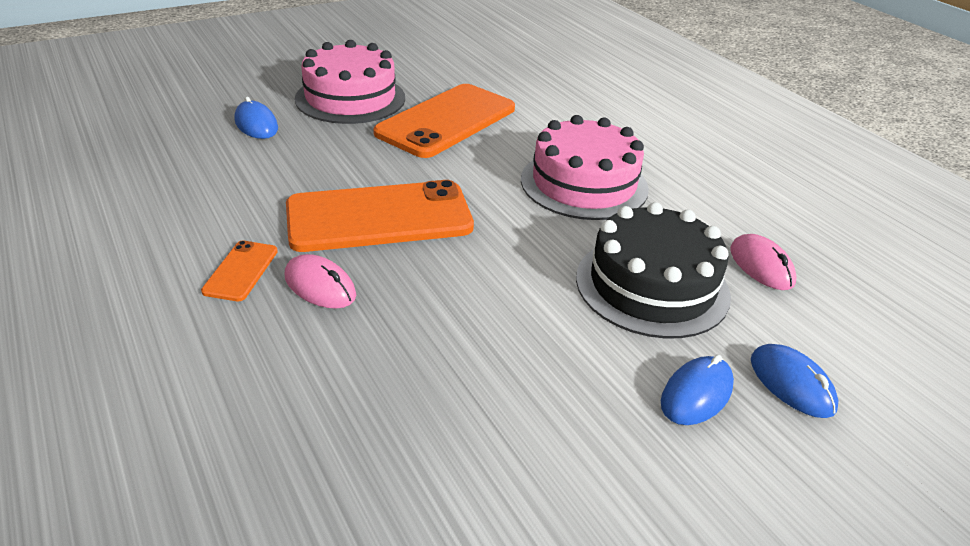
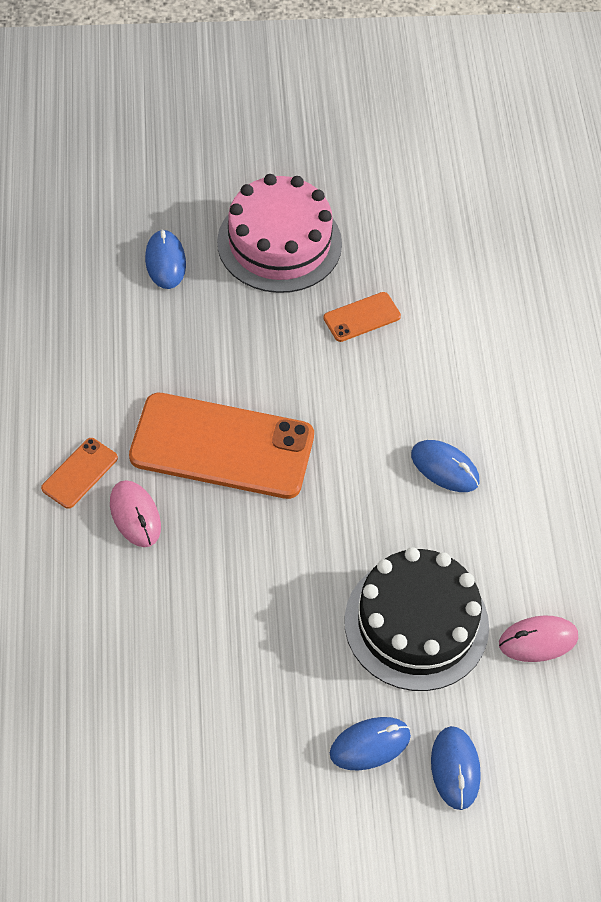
camera: 25 degrees right, 20 degrees up
orange phone [373,84,515,158] -> orange phone [323,292,401,342], size x0.44
pink cake [521,115,649,220] -> blue mouse [411,440,480,492]
pink mouse [730,234,797,290] -> pink mouse turned 75 degrees clockwise [499,616,578,662]

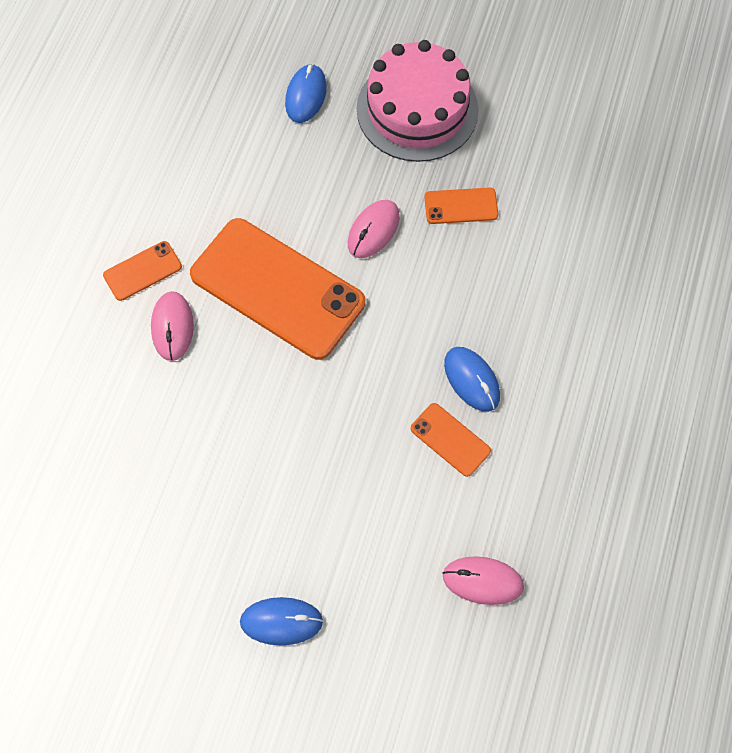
camera: 25 degrees right, 10 degrees up
black cake [344,547,489,691] -> none
blue mouse [431,726,481,810] -> none
none -> pink mouse [348,200,400,258]
none -> orange phone [411,403,491,477]

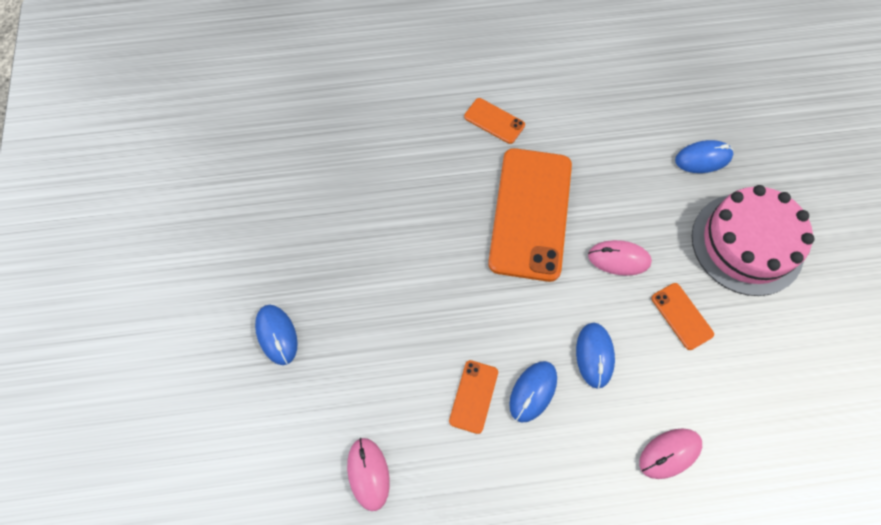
camera: 65 degrees right, 0 degrees up
pink mouse [151,291,194,361] -> pink mouse moved to [639,428,702,479]
none -> blue mouse [576,323,615,389]

